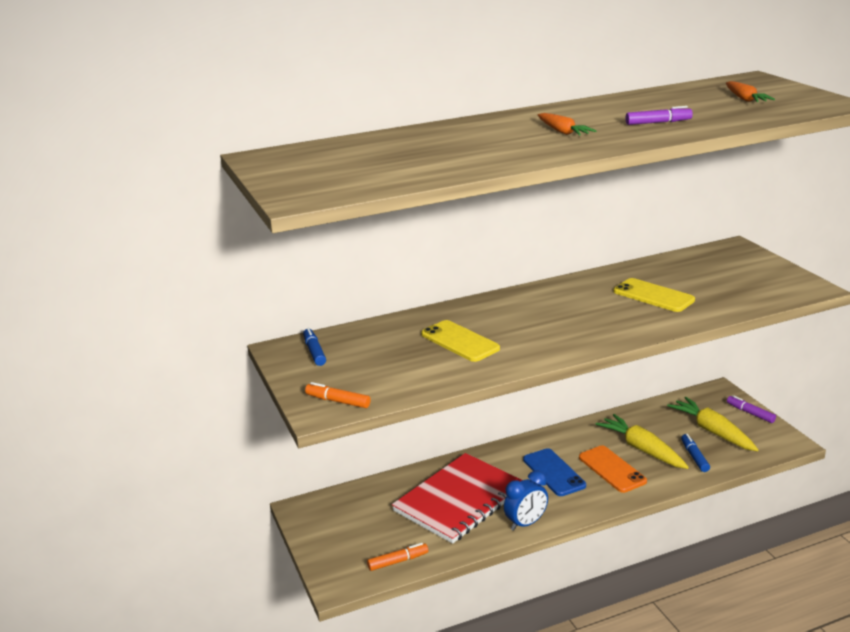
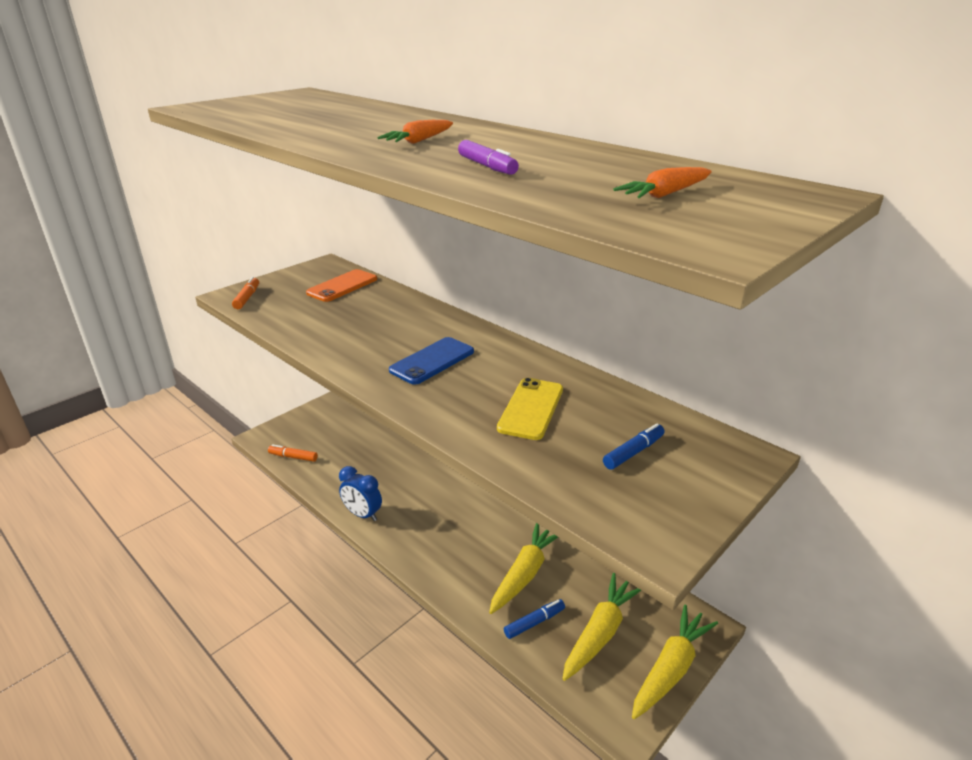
camera: 65 degrees right, 5 degrees up
blue marker [303,328,326,366] -> blue marker moved to [603,423,665,470]
orange marker [367,543,428,571] -> orange marker turned 150 degrees clockwise [268,444,318,462]
red notebook [392,453,522,544] -> none
yellow phone [421,320,500,362] -> none
blue phone [523,448,586,496] -> blue phone moved to [389,337,474,385]
orange phone [579,445,647,493] -> orange phone moved to [306,269,377,302]
purple marker [727,395,776,423] -> yellow carrot [632,605,718,719]

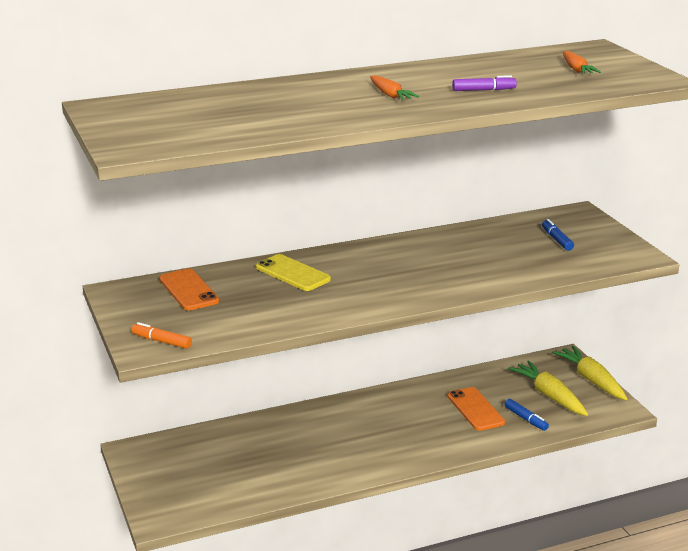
camera: 65 degrees left, 5 degrees down
orange marker [268,444,318,462] -> none
blue clock [339,466,382,521] -> none
blue phone [389,337,474,385] -> none
yellow carrot [489,523,558,614] -> orange phone [447,387,505,431]
yellow phone [497,378,563,440] -> yellow phone moved to [256,254,331,291]
blue marker [504,599,565,639] -> blue marker turned 150 degrees clockwise [505,399,549,431]

